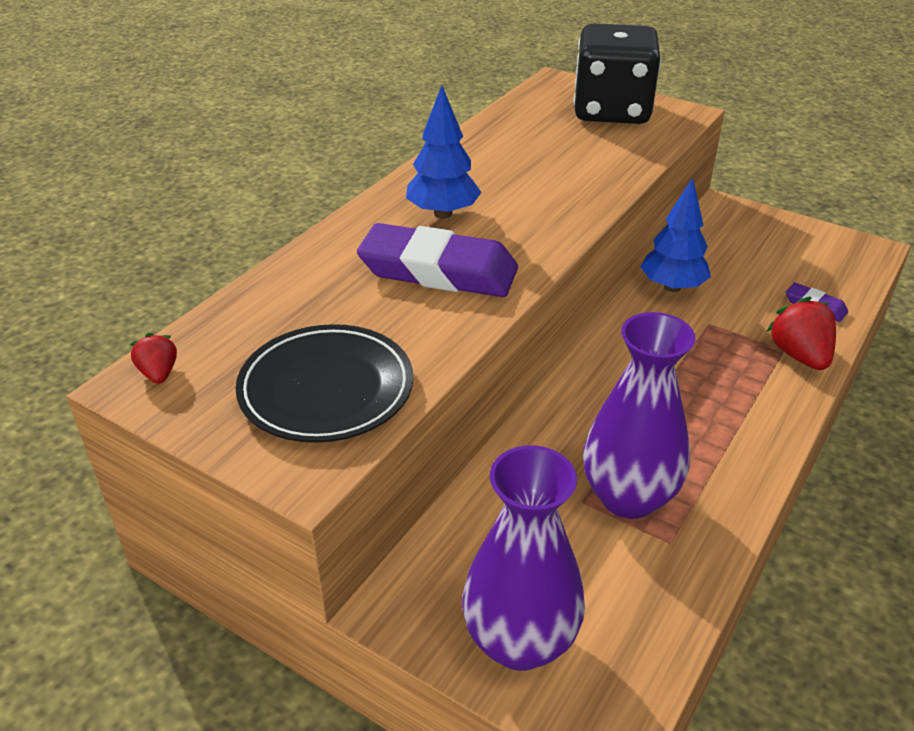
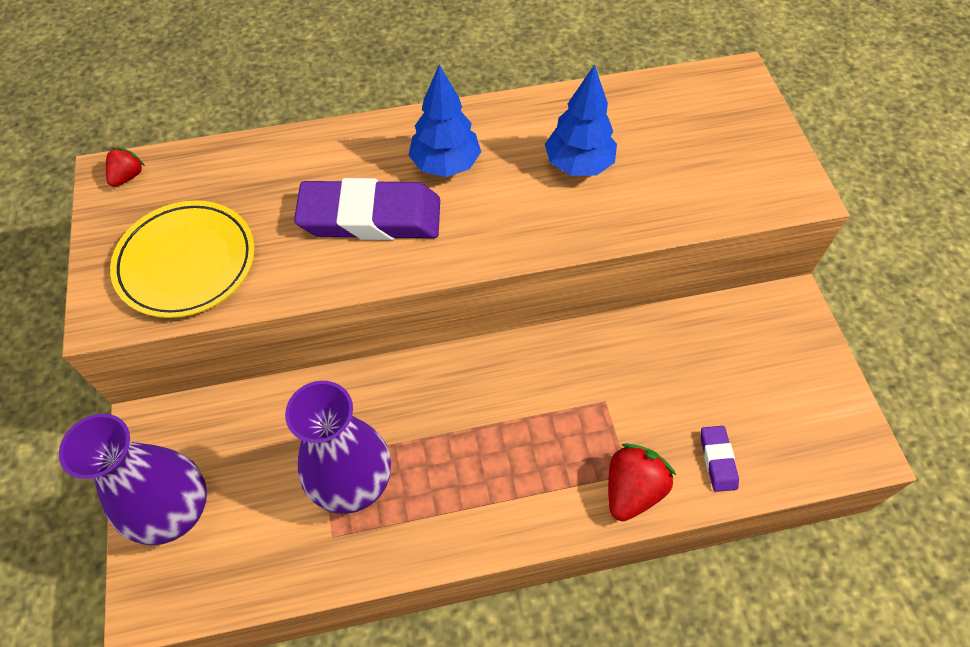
camera: 45 degrees right, 20 degrees up
black plate [236,324,413,443] -> yellow plate [110,200,255,318]
purple eraser [357,223,518,297] -> purple eraser turned 60 degrees counterclockwise [294,178,440,240]
black dice [574,23,661,124] -> none
blue tree [641,178,711,292] -> blue tree moved to [545,64,617,176]

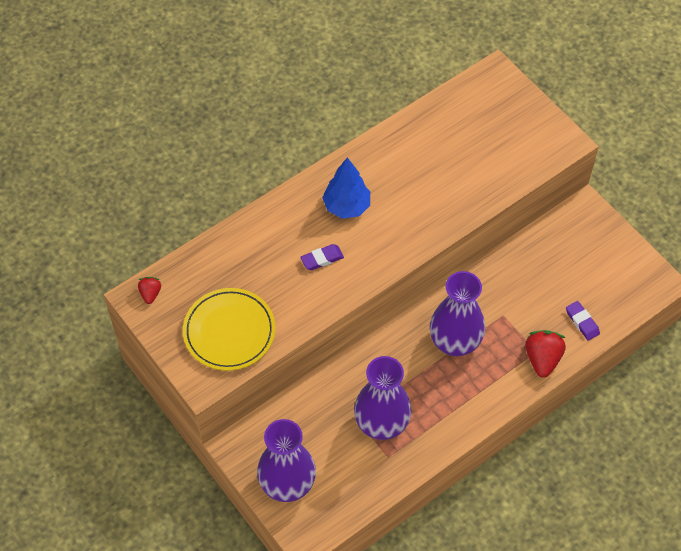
camera: 25 degrees left, 0 degrees up
purple eraser [294,178,440,240] -> purple eraser [300,244,344,270], size x0.45
blue tree [545,64,617,176] -> none
none -> purple vase [430,271,485,356]

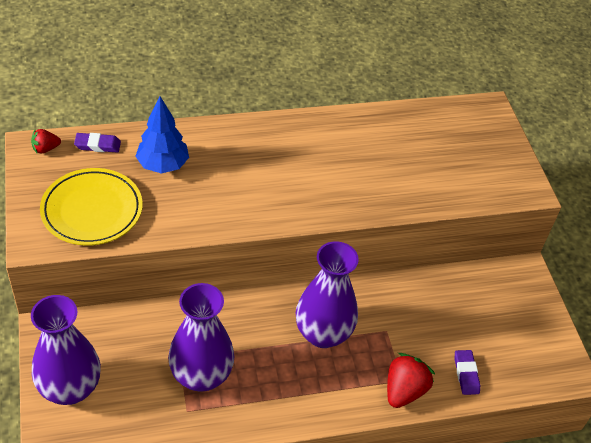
camera: 20 degrees right, 10 degrees down
red strawberry [138,277,161,304] -> red strawberry turned 135 degrees counterclockwise [31,129,61,153]
purple eraser [300,244,344,270] -> purple eraser moved to [74,133,121,153]
blue tree [322,157,370,219] -> blue tree moved to [135,96,189,174]

